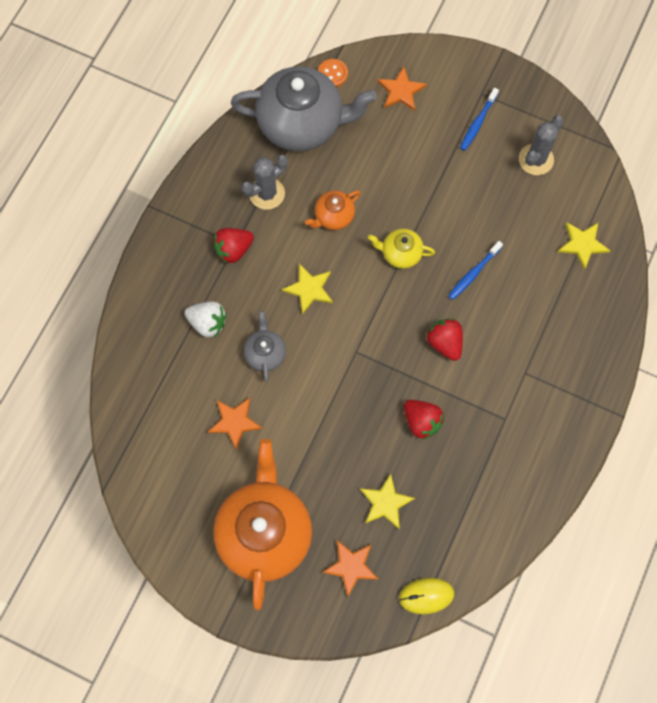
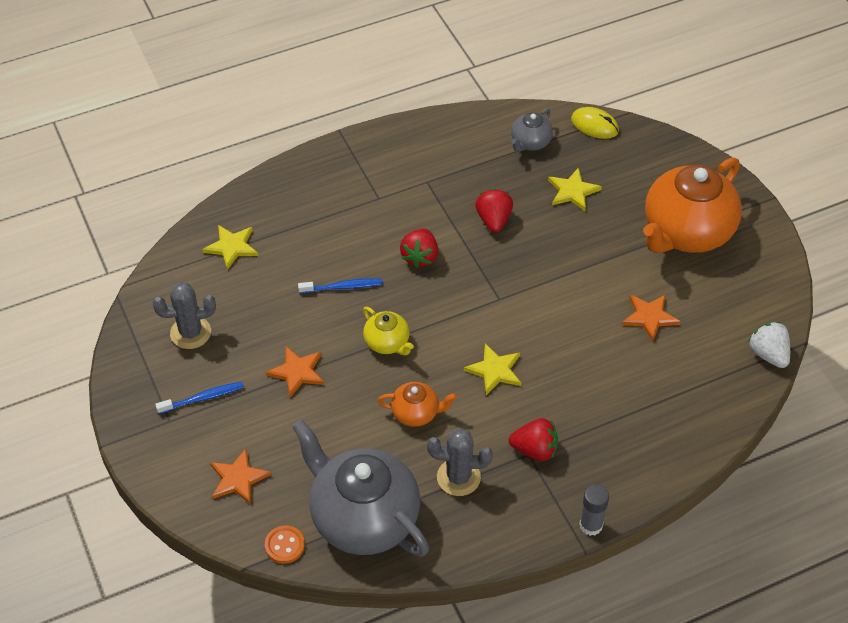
camera: 140 degrees left, 20 degrees down
white strawberry [184,301,226,337] -> white strawberry moved to [749,322,790,368]
grey teapot [244,311,286,382] -> grey teapot moved to [511,108,553,152]
orange star [322,540,379,596] -> orange star moved to [266,347,324,398]
none -> grey glue stick [579,484,609,536]

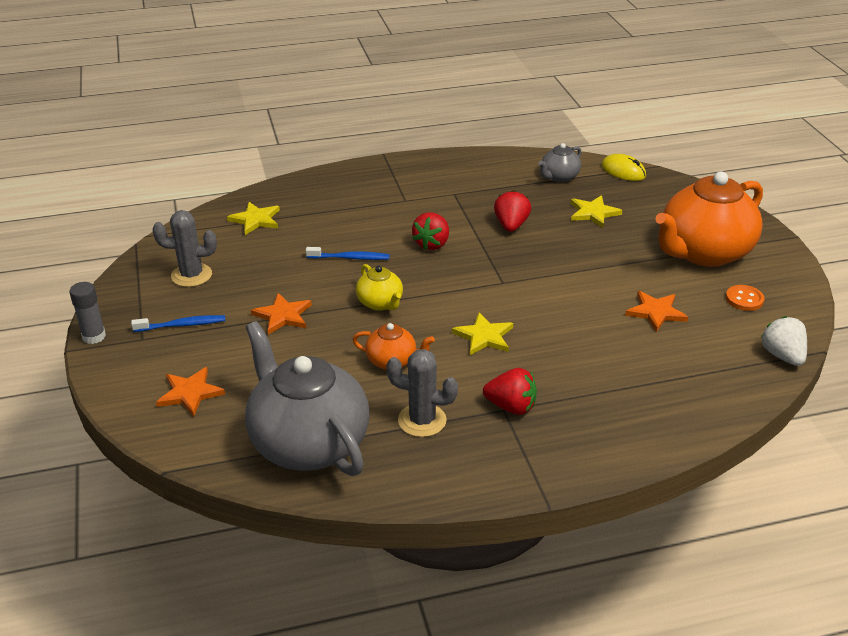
camera: 10 degrees right, 15 degrees down
orange button [265,525,305,564] -> orange button moved to [726,285,764,311]
grey glue stick [579,484,609,536] -> grey glue stick moved to [69,282,106,344]

